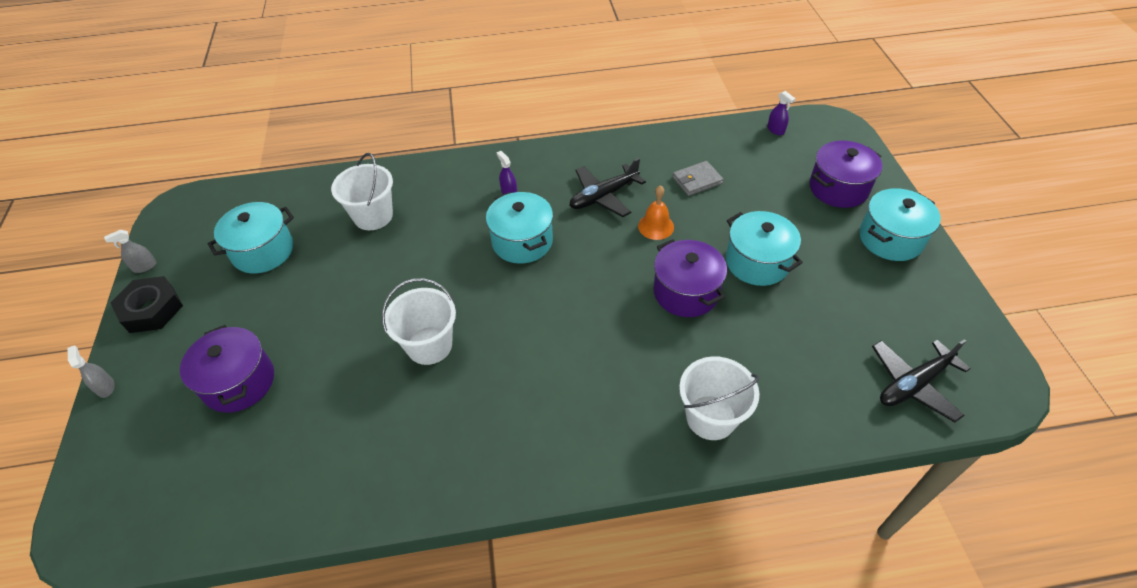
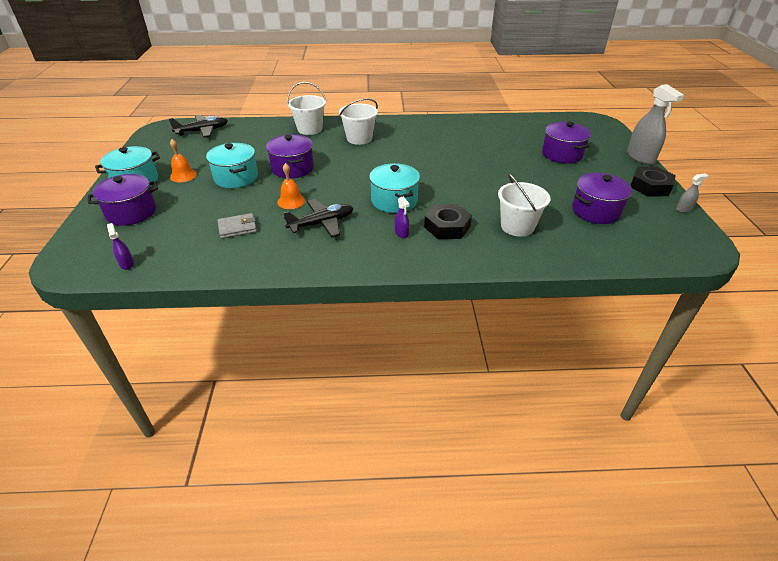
camera: 175 degrees left, 10 degrees down
grey spray bottle [68,346,115,398] -> grey spray bottle [627,84,684,165], size x2.13
turquoise pot [208,202,294,273] -> purple pot [572,173,632,224]
white bucket [382,278,456,365] -> white bucket moved to [339,98,378,145]
none -> orange bell [170,139,197,182]
none -> black nut [424,204,472,239]

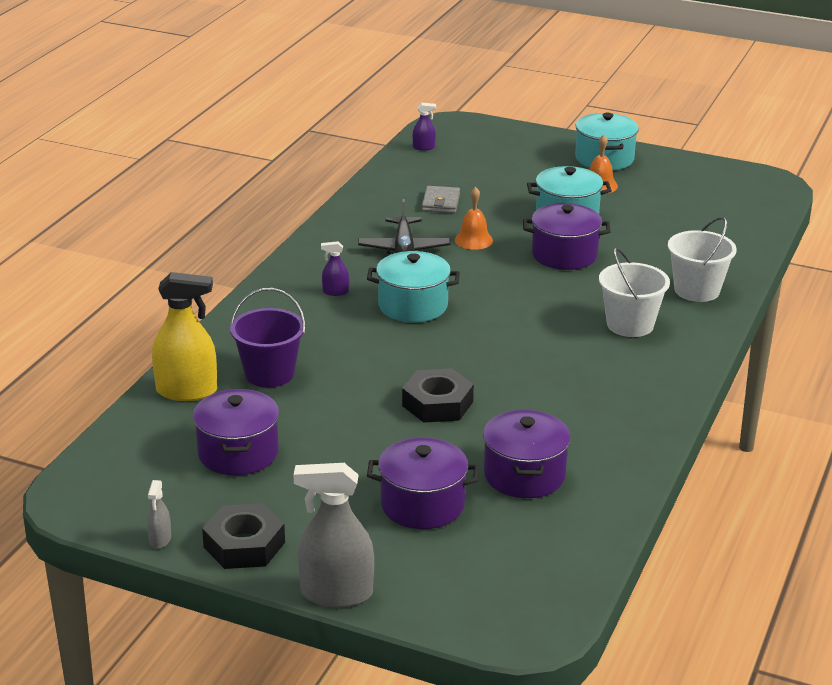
camera: 115 degrees right, 10 degrees down
purple pot [88,174,158,226] -> purple pot moved to [483,410,571,498]
black plane [168,115,228,138] -> none
black nut [424,204,472,239] -> black nut moved to [402,368,474,423]
white bucket [498,174,550,237] -> purple bucket [230,288,305,387]
none -> yellow spray bottle [152,272,217,401]

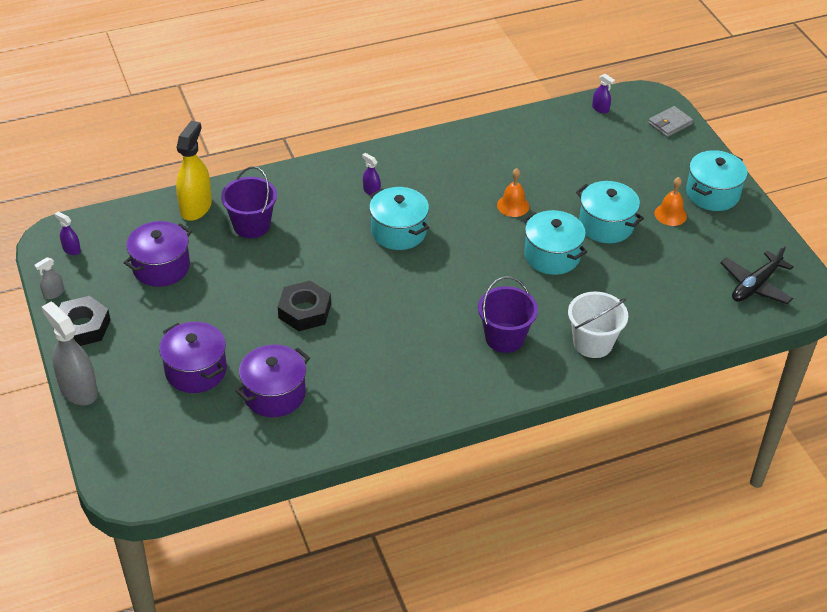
camera: 45 degrees right, 15 degrees up
yellow spray bottle [152,272,217,401] -> yellow spray bottle turned 120 degrees counterclockwise [176,121,212,221]
black plane [358,199,450,254] -> black plane moved to [721,245,794,304]
grey wallet [422,186,460,213] -> grey wallet moved to [648,106,693,137]
purple pot [523,203,610,270] -> turquoise pot [523,210,587,275]
white bucket [599,247,670,337] -> purple bucket [478,276,538,353]
none -> purple spray bottle [55,212,81,255]

